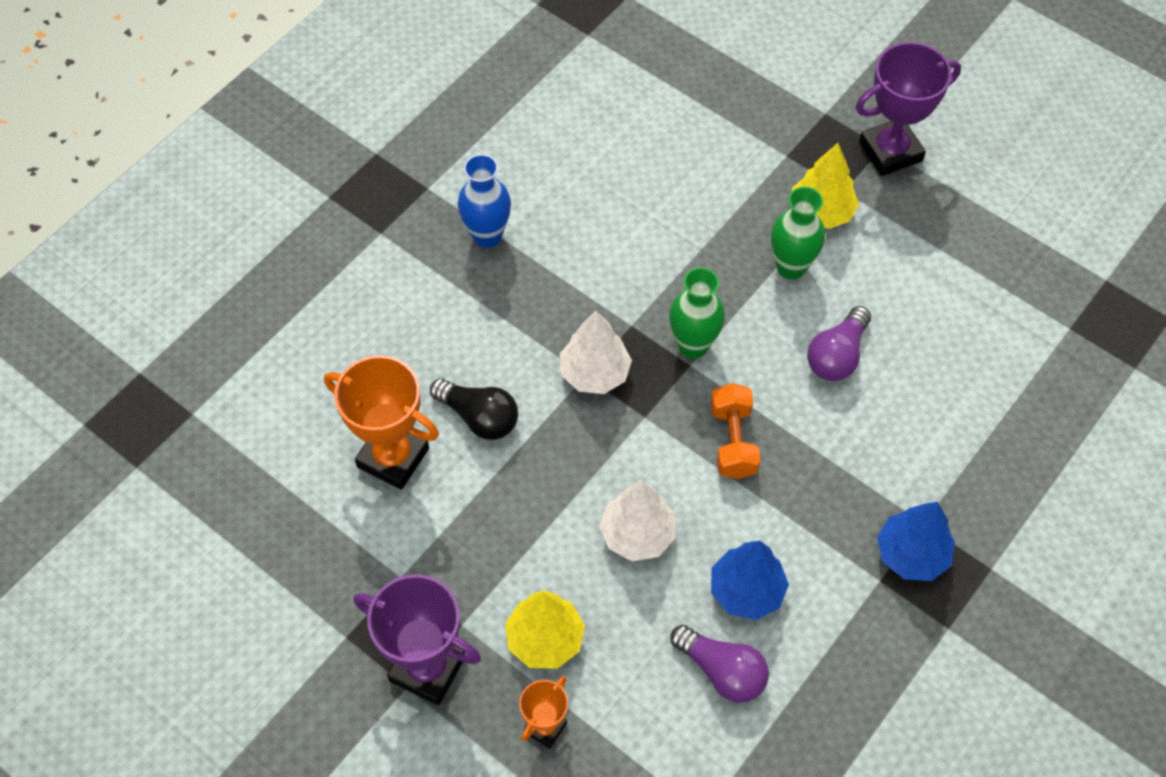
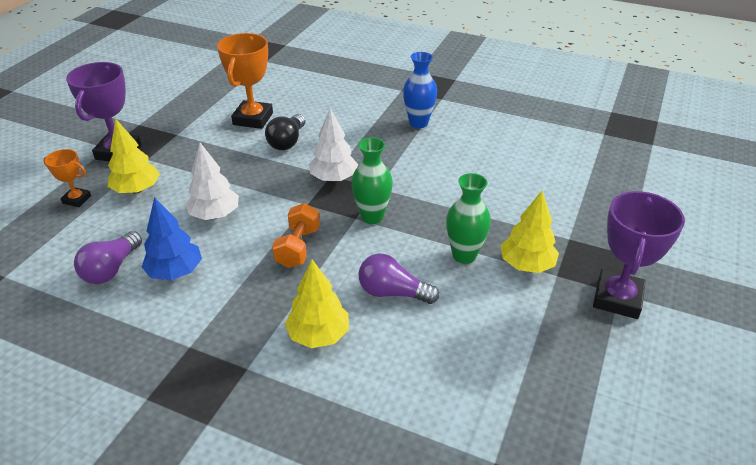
camera: 75 degrees right, 20 degrees down
orange dumbbell [711,383,761,479] -> orange dumbbell turned 60 degrees counterclockwise [272,203,320,268]
purple trophy [856,42,961,176] -> purple trophy turned 60 degrees clockwise [593,191,685,319]
blue tree [877,502,955,581] -> none
none -> yellow tree [285,260,349,348]

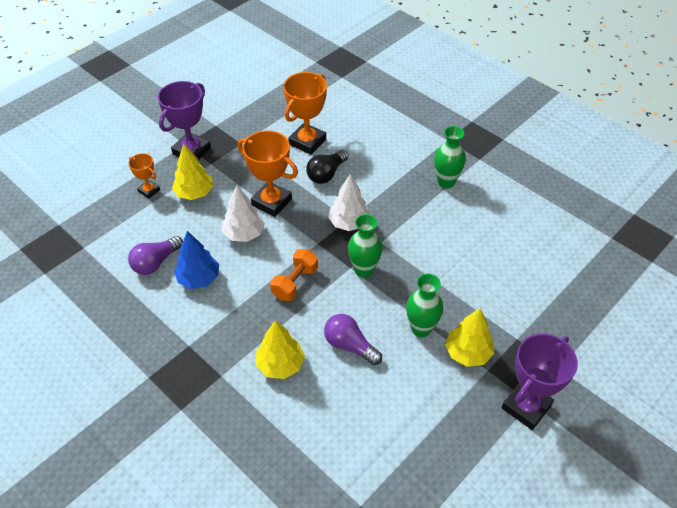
camera: 20 degrees right, 10 degrees up
blue vase [403,52,437,128] -> green vase [434,126,466,188]
none -> orange trophy [238,131,298,217]

